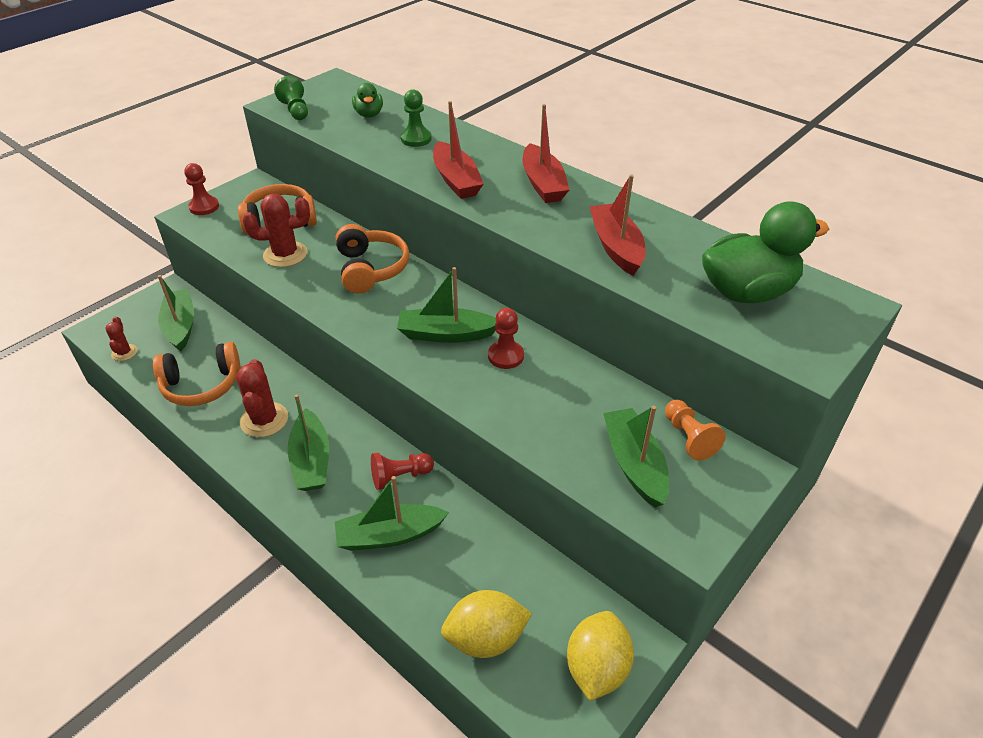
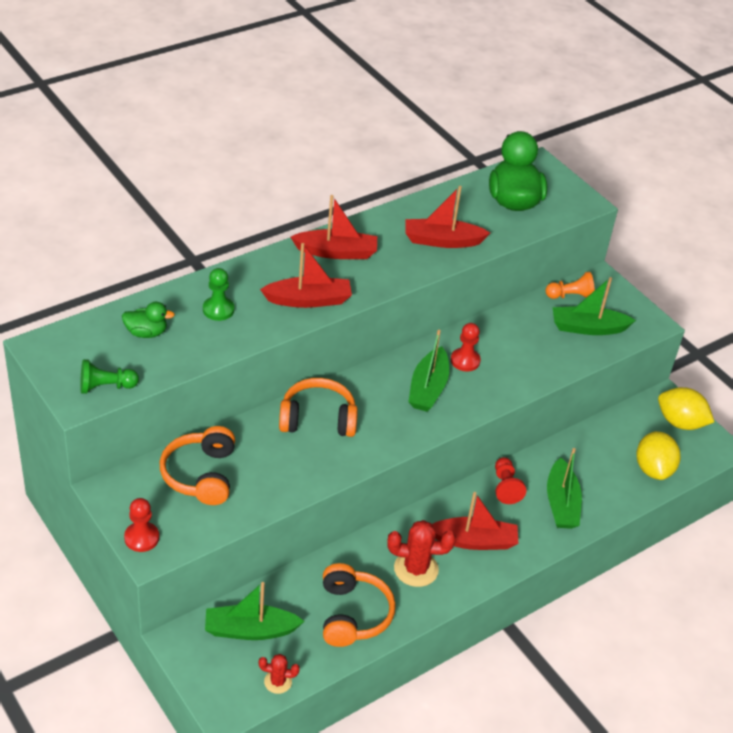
camera: 80 degrees left, 0 degrees up
red cactus [243,193,310,267] -> none
green boat [287,394,329,491] -> red boat [432,492,518,550]

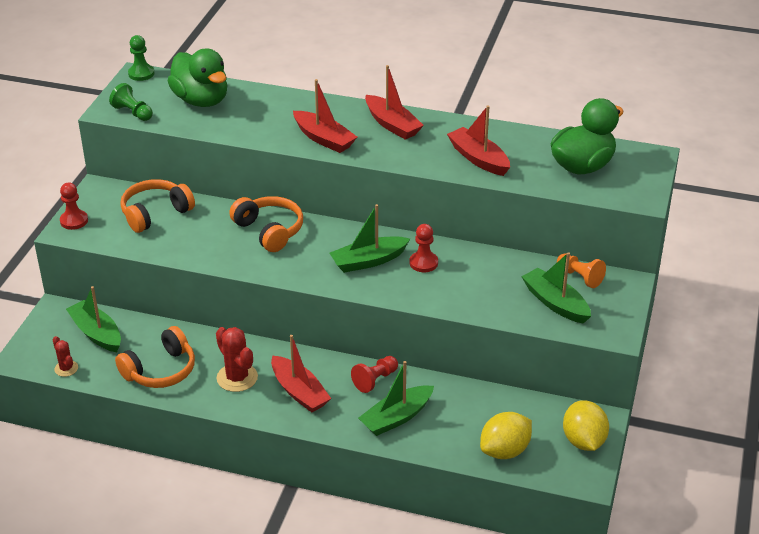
camera: 55 degrees right, 5 degrees down
green duck [122,302,175,338] -> green duck [168,48,227,107], size x1.96
green pawn [203,268,235,321] -> green pawn moved to [128,35,155,81]

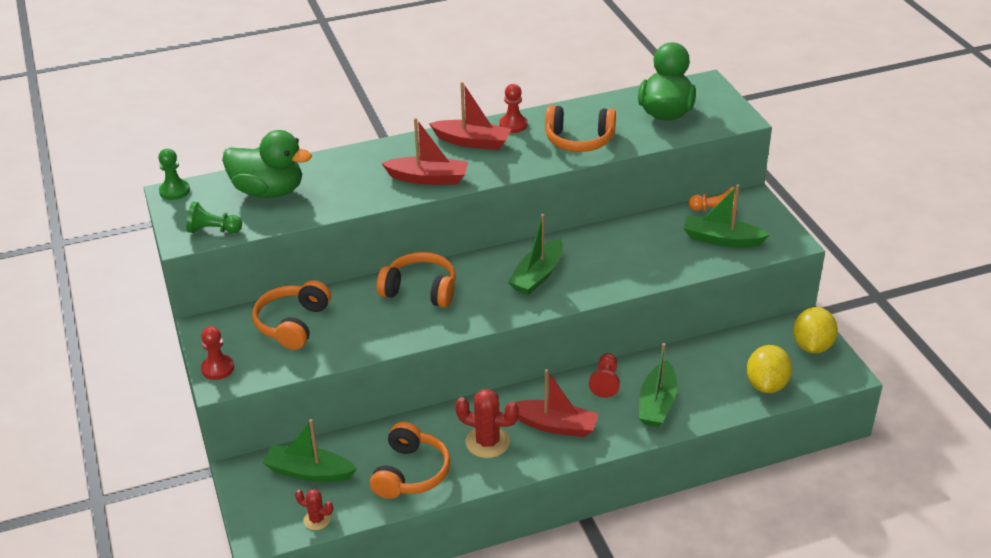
camera: 35 degrees left, 0 degrees up
red pawn [410,224,438,272] -> red pawn moved to [499,84,527,133]
red boat [447,105,510,176] -> orange headphones [545,105,616,152]
yellow lemon [563,400,609,451] -> yellow lemon turned 60 degrees clockwise [793,307,838,354]

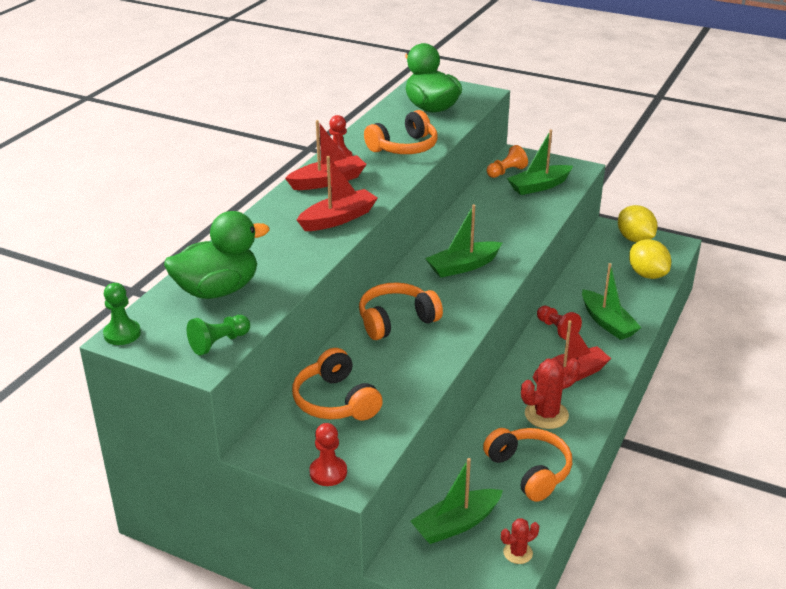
camera: 45 degrees left, 5 degrees down
green boat [508,214,563,295] -> green boat turned 75 degrees clockwise [425,205,502,278]

